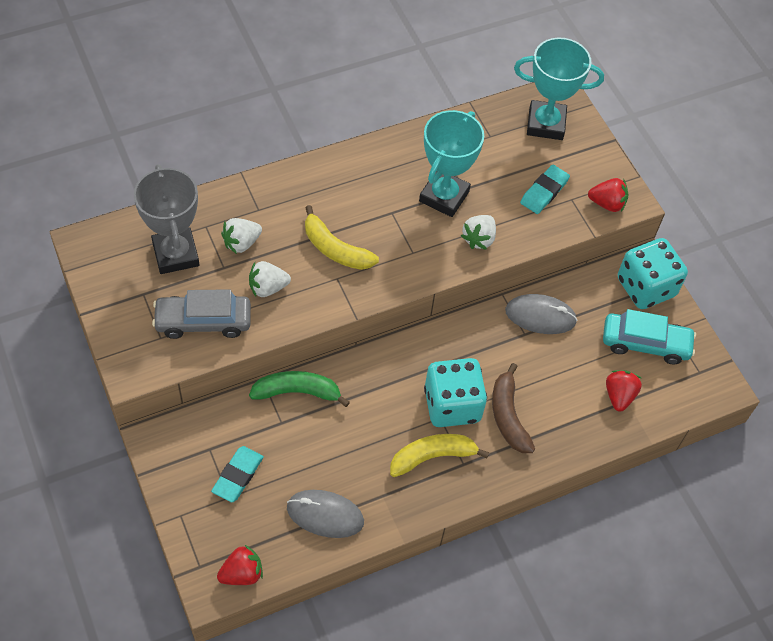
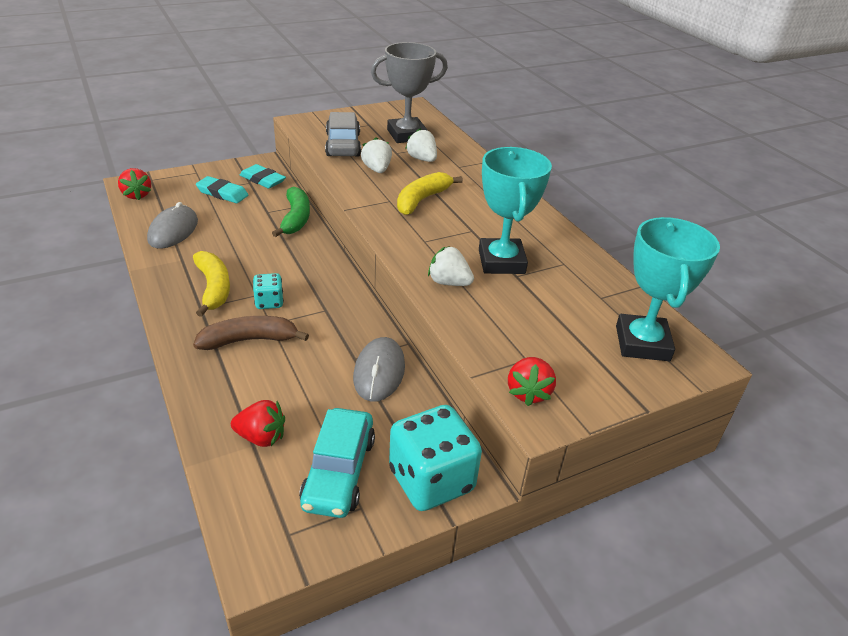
camera: 90 degrees right, 20 degrees down
turquoise trophy [419,110,484,217] -> turquoise trophy turned 60 degrees clockwise [479,147,552,274]
turquoise dice [424,358,487,427] -> turquoise dice [253,273,284,309], size x0.50
turquoise eraser [520,165,570,214] -> turquoise eraser moved to [240,164,286,189]

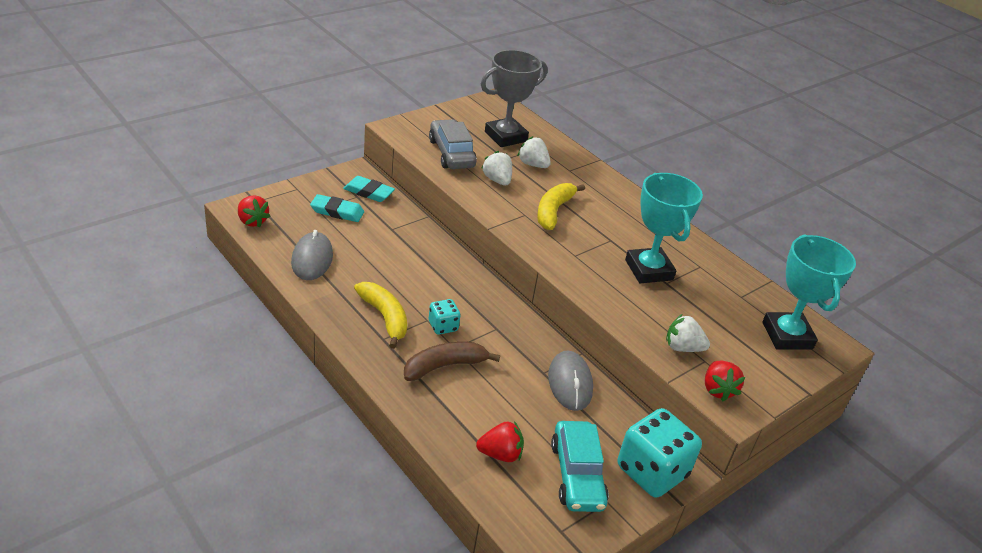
camera: 15 degrees left, 0 degrees up
green banana [272,187,310,237] -> none
white strawberry [428,246,474,286] -> white strawberry moved to [666,314,710,352]

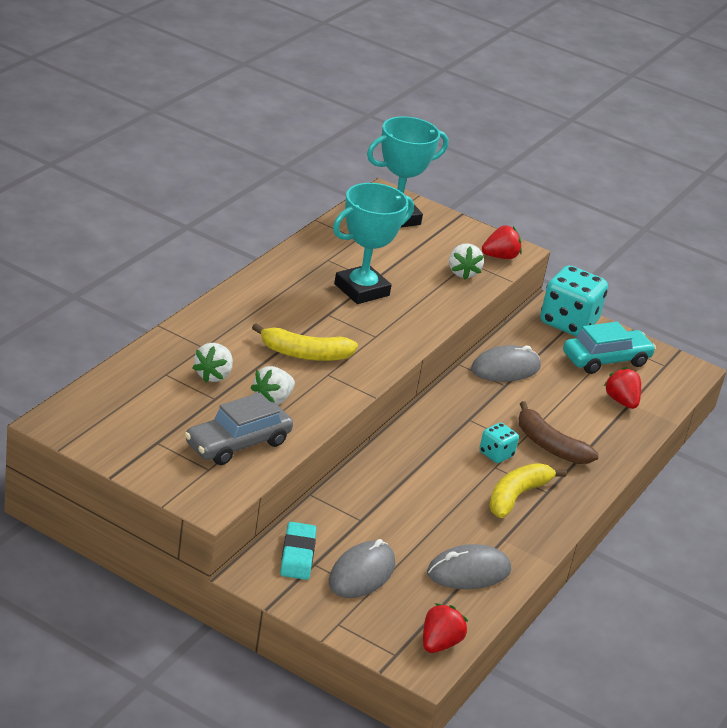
camera: 110 degrees left, 5 degrees down
turquoise eraser [310,194,364,222] -> grey mouse [329,539,395,598]
grey trophy [481,50,547,147] -> none

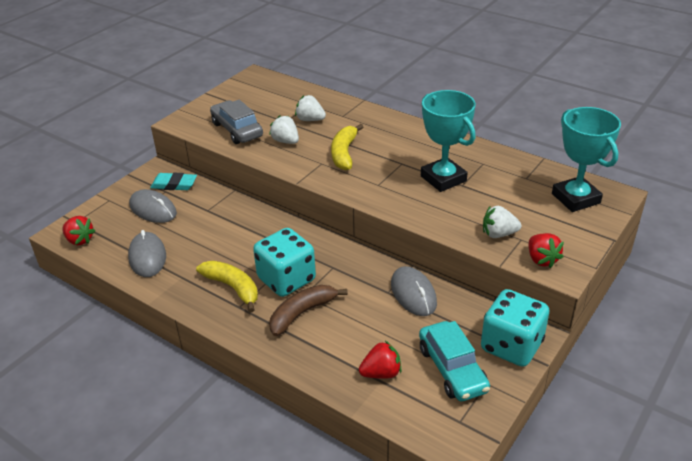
camera: 100 degrees right, 5 degrees up
turquoise dice [479,423,519,463] -> turquoise dice [253,228,316,297], size x2.00

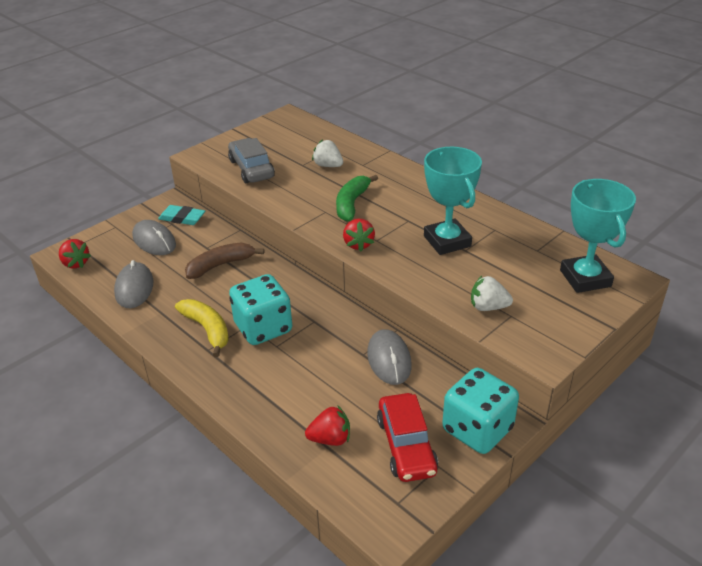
camera: 10 degrees right, 0 degrees up
white strawberry [269,115,299,144] -> none
brown banana [269,285,348,336] -> brown banana moved to [185,243,264,279]
yellow banana [331,124,363,170] -> green banana [336,175,378,222]
turquoise car [419,321,490,401] -> red car [377,393,438,482]
red strawberry [529,233,564,268] -> red strawberry moved to [343,219,375,251]

